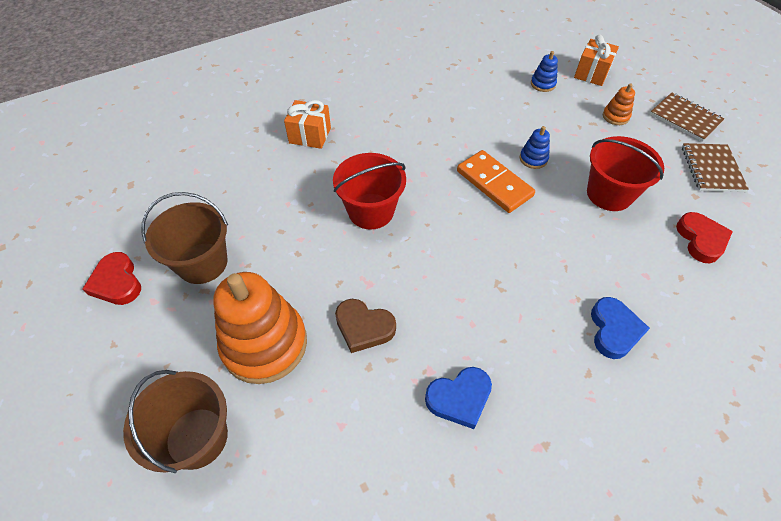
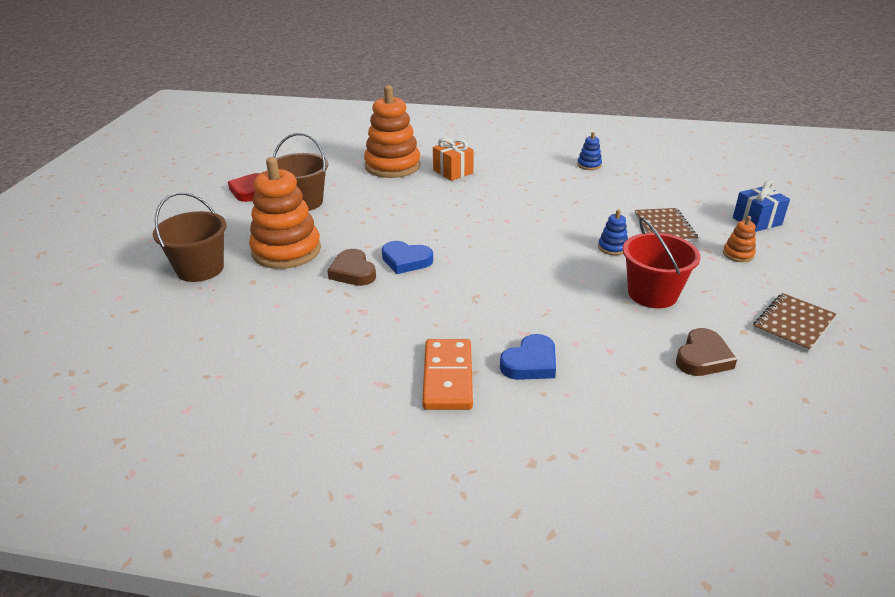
camera: 40 degrees right, 20 degrees down
red bucket [333,153,406,230] -> none
blue heart [425,367,492,429] -> blue heart moved to [382,241,433,274]
orange domino [457,150,535,213] -> orange domino moved to [422,339,473,410]
blue stacking toy [531,51,558,92] -> blue stacking toy moved to [577,132,602,170]
orange gift [574,35,619,86] -> blue gift [733,181,790,232]
brown notebook [650,93,725,142] -> brown notebook moved to [635,208,698,242]
red heart [676,212,733,263] -> brown heart [676,328,737,376]
none -> orange stacking toy [364,85,421,178]

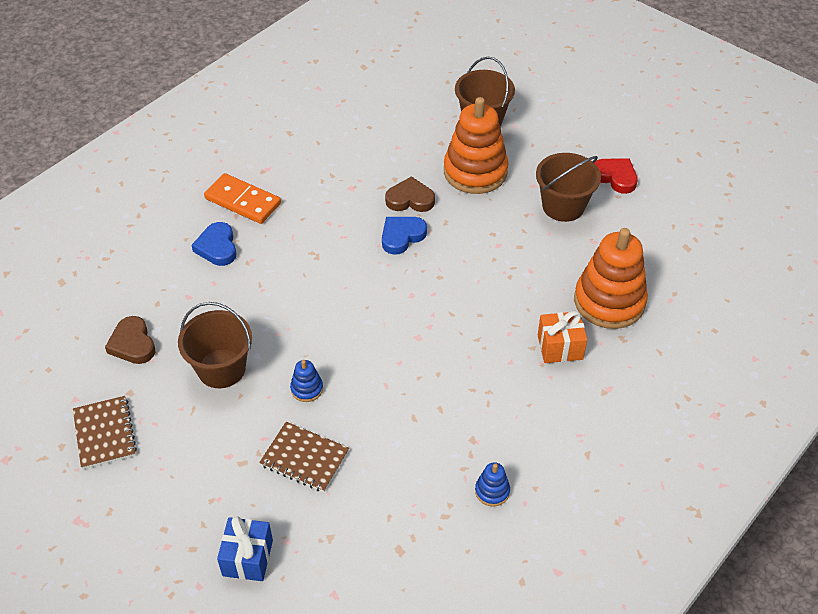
camera: 120 degrees right, 15 degrees up
red bucket [623,218,701,308] -> brown bucket [178,302,252,388]
orange stacking toy [723,216,756,262] -> none

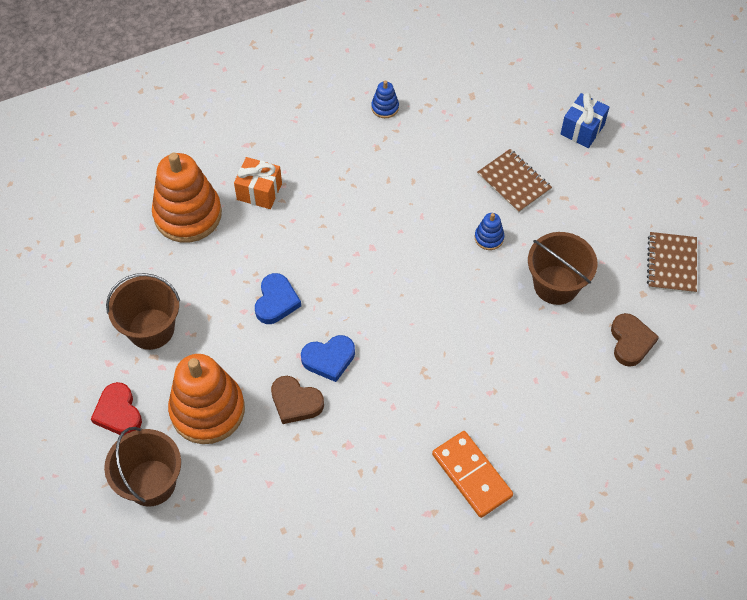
camera: 155 degrees left, 10 degrees up
blue heart [191,222,236,266] -> blue heart moved to [255,273,301,324]
red heart [595,158,638,194] -> red heart moved to [91,382,142,436]

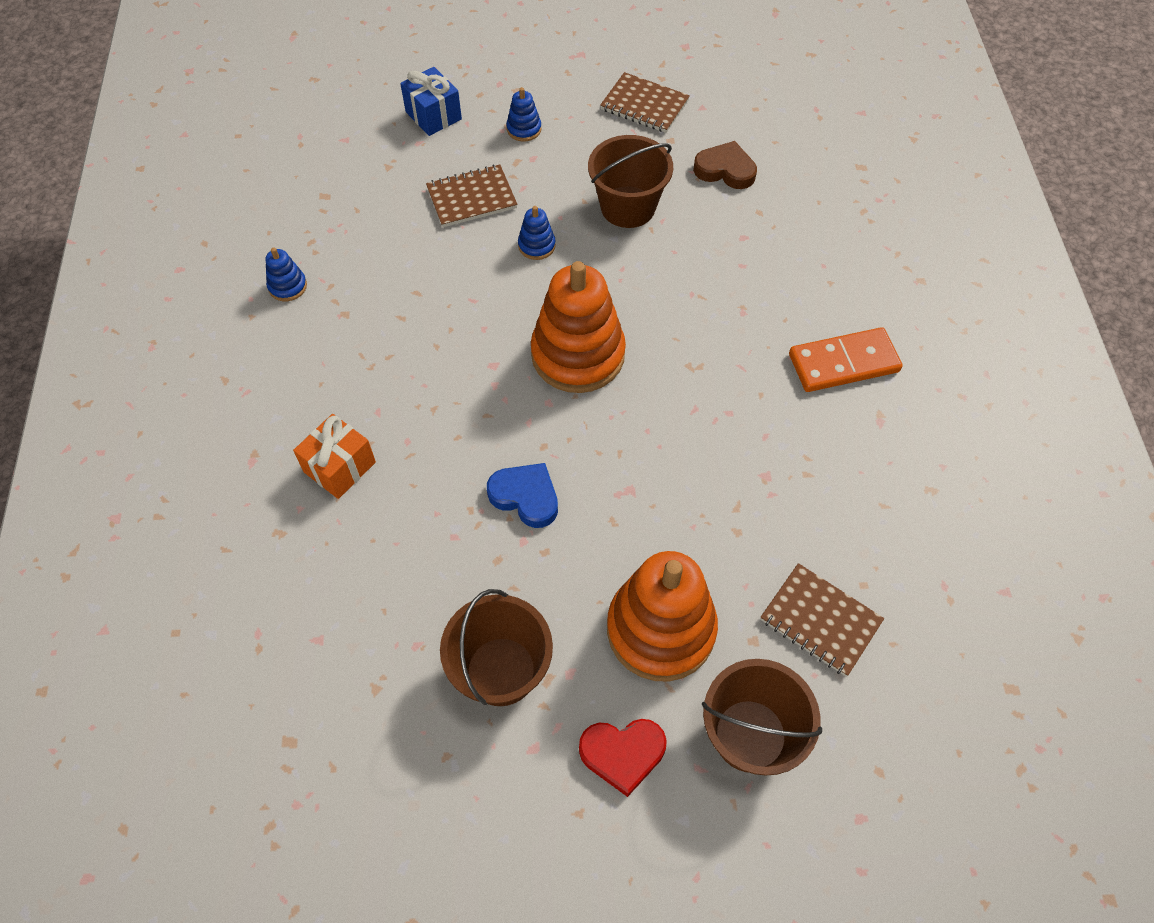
camera: 70 degrees left, 0 degrees up
orange stacking toy [152,153,222,243] -> orange stacking toy moved to [531,261,626,393]
brown heart [271,376,324,424] -> none
blue heart [301,335,355,382] -> none
none -> blue stacking toy [506,87,541,141]
none -> brown notebook [760,563,884,676]

